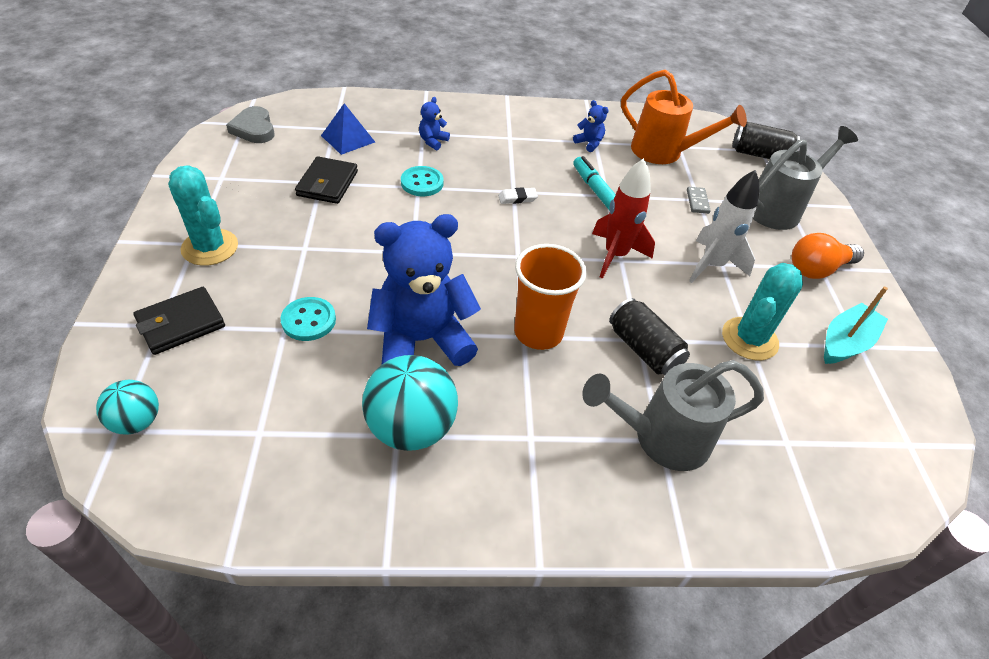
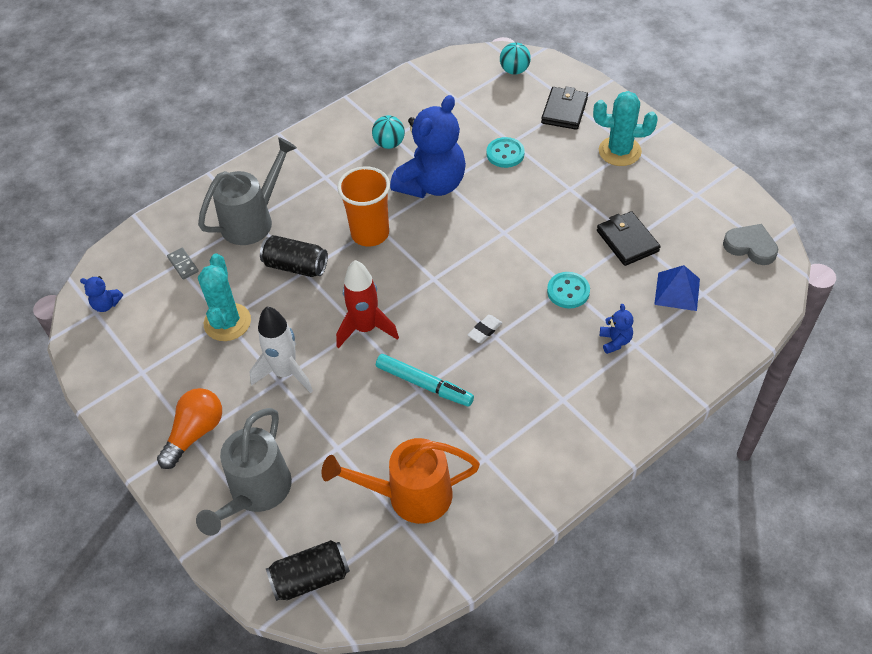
camera: 150 degrees right, 5 degrees up
turquoise ball [362,355,458,451] -> turquoise ball [372,115,405,149], size x0.57
blue teddy bear [573,100,609,152] -> blue teddy bear moved to [80,276,123,312]
grey domino [687,187,711,214] -> grey domino moved to [167,248,199,279]
turquoise boat [824,287,888,364] -> none

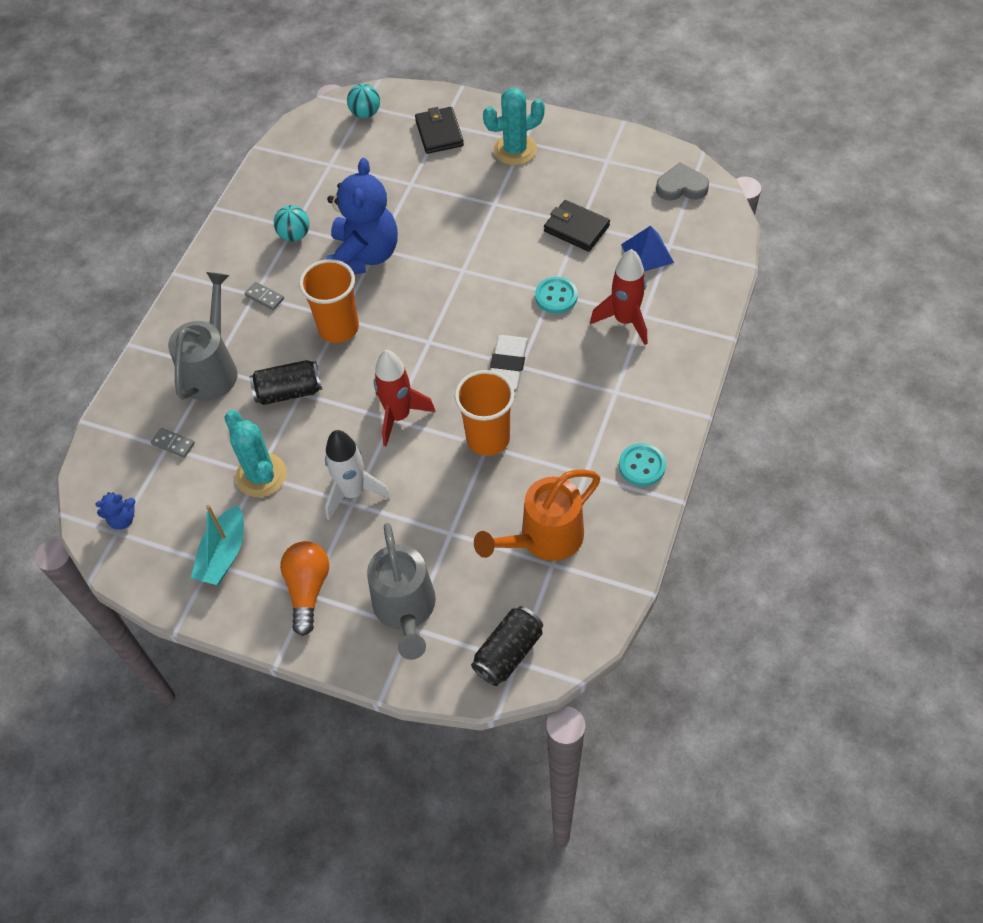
camera: 30 degrees left, 5 degrees up
turquoise marker [376,354,474,406] -> orange cup [455,370,515,456]
white eraser [468,315,502,343] -> white eraser [490,335,528,390], size x1.87
turquoise button [486,137,525,168] -> turquoise button moved to [619,443,666,486]
blue teddy bear [600,304,633,354] -> red rocket [590,249,647,345]
none -> turquoise boat [191,505,244,585]
none -> grey domino [245,282,284,310]

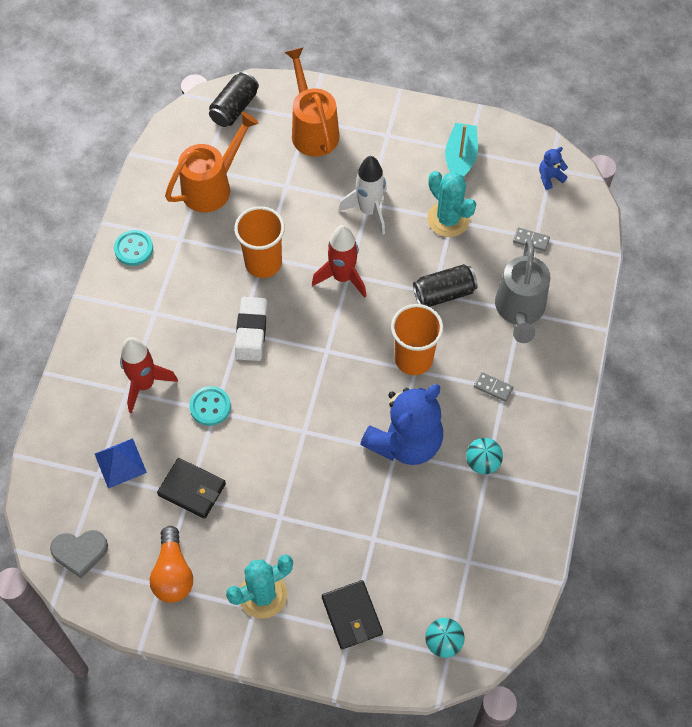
camera: 170 degrees right, 5 degrees up
orange light bulb [280,541,329,636] -> orange light bulb moved to [150,526,193,603]
blue teddy bear [327,158,398,274] -> blue teddy bear turned 135 degrees counterclockwise [360,384,443,465]
grey watering can [367,523,436,660] -> orange watering can [285,48,339,157]

